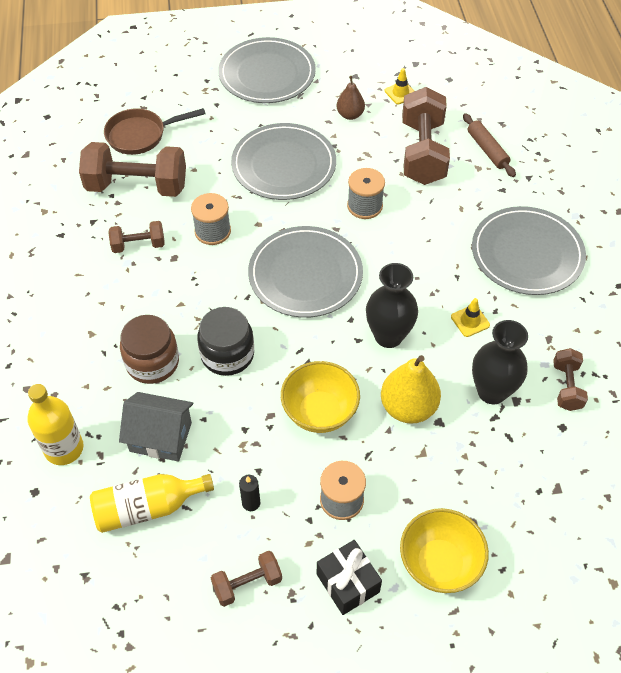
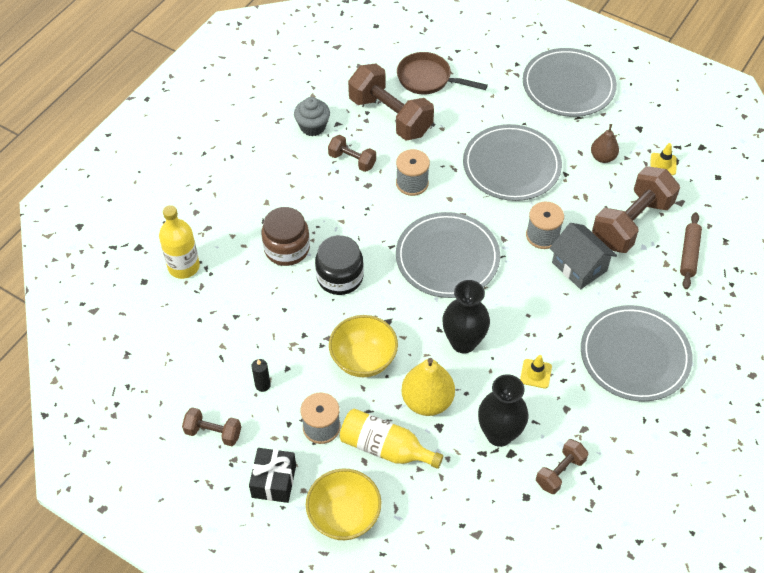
camera: 40 degrees right, 0 degrees up
yellow bottle [90,474,214,533] -> yellow bottle moved to [340,408,443,469]
grey house [119,392,193,462] -> grey house moved to [550,223,617,289]
none -> grey cupcake [294,97,330,136]

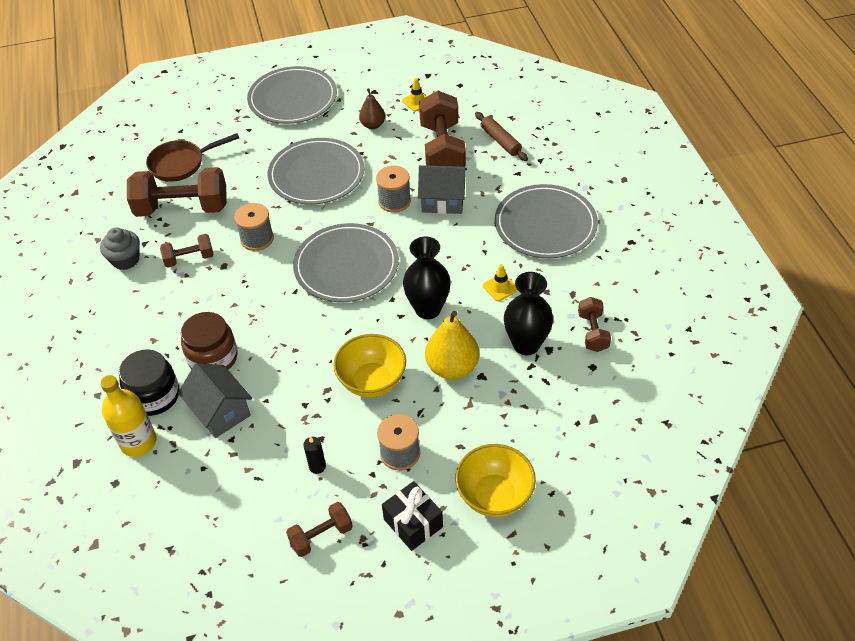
camera: 45 degrees left, 5 degrees down
black jar [315,235,364,295] -> black jar moved to [119,349,179,416]
yellow bottle [340,408,443,469] -> none
none -> grey house [178,363,252,438]

